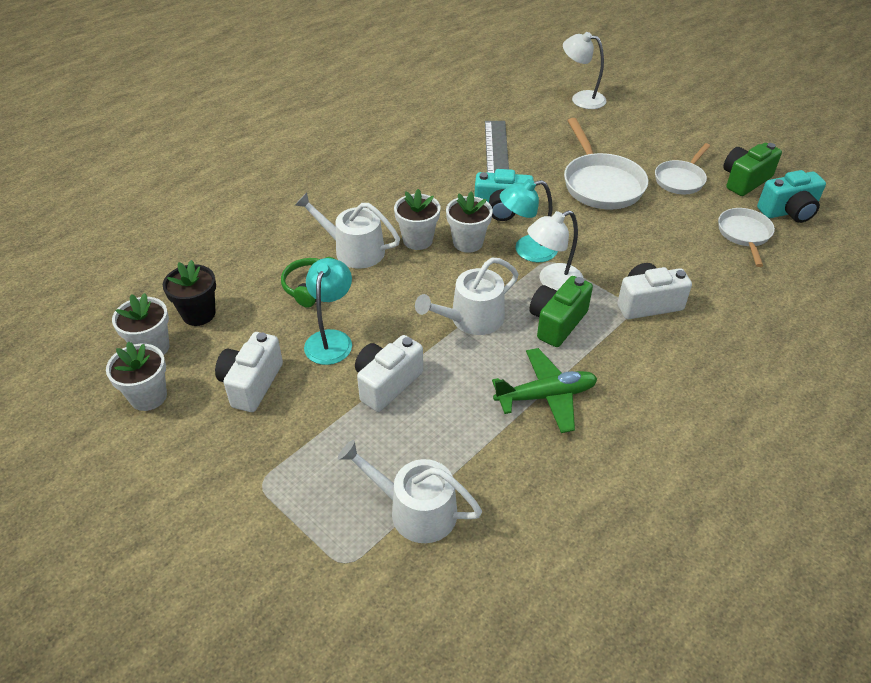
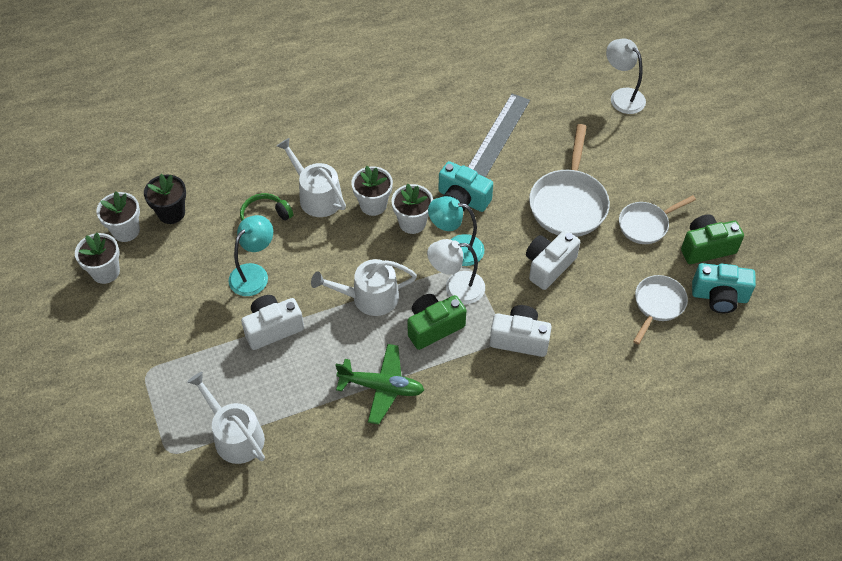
camera: 25 degrees right, 10 degrees up
white camera [215,332,283,412] -> white camera moved to [526,230,580,290]

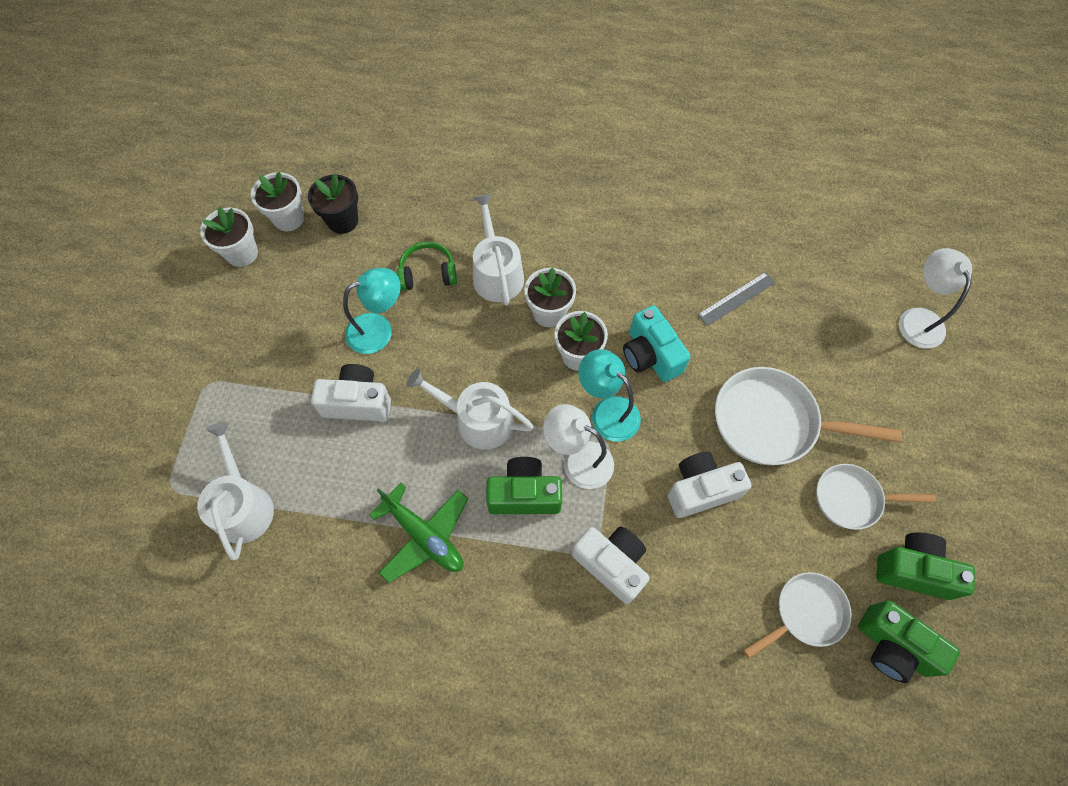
camera: 30 degrees right, 10 degrees up
grey ruler [468,94,530,177] -> grey ruler [697,272,776,326], size x0.60
white pan [529,124,610,237] -> white pan turned 60 degrees clockwise [715,367,902,465]
turquoise camera [692,263,756,313] -> green camera [858,600,960,683]

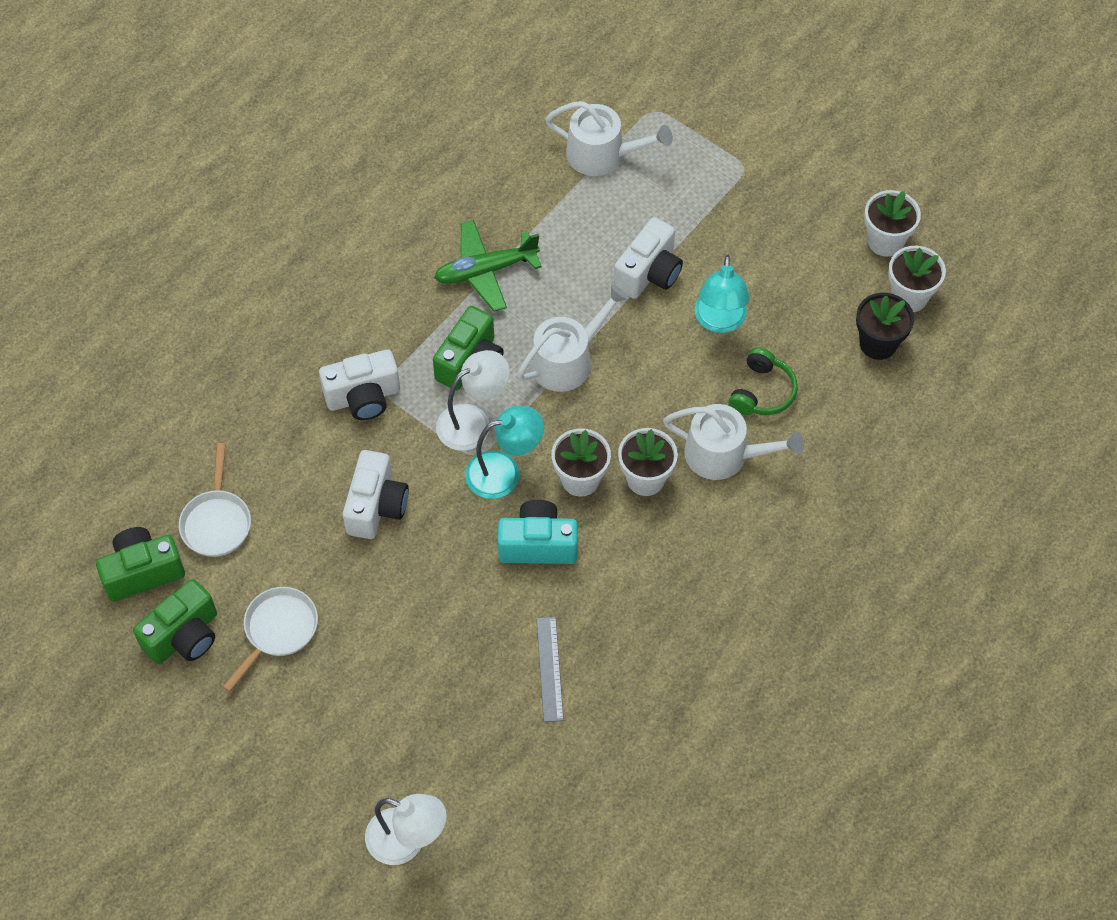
camera: 120 degrees right, 5 degrees down
white pan [715,367,902,465] -> none

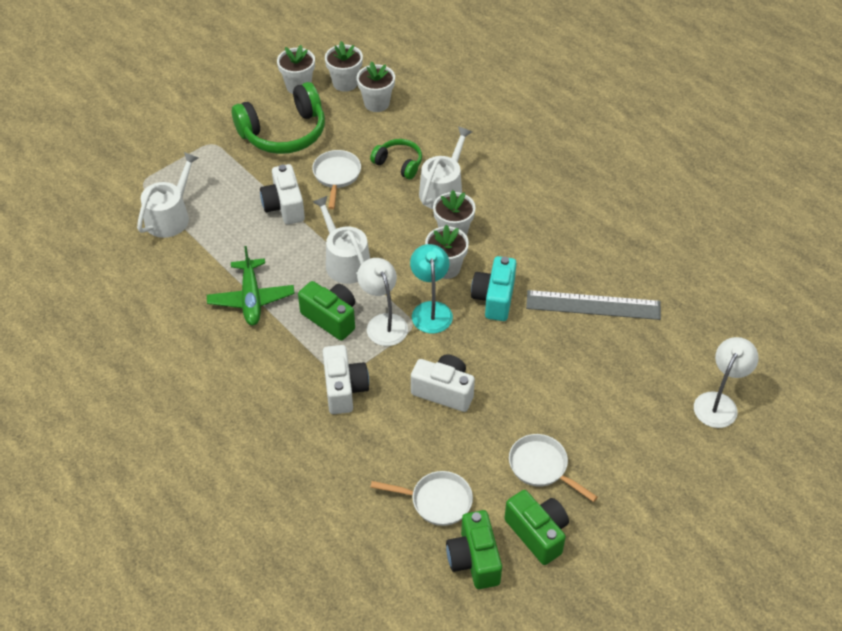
camera: 80 degrees left, 10 degrees down
grey ruler [536,617,564,722] -> grey ruler [526,290,661,320], size x1.67
white camera [614,217,683,299] -> white camera turned 150 degrees counterclockwise [260,164,305,225]
turquoise lamp [695,255,750,333] -> white pan [312,150,361,209]
black flower pot [856,293,914,360] -> white flower pot [357,61,395,112]
none -> green headphones [232,82,325,154]

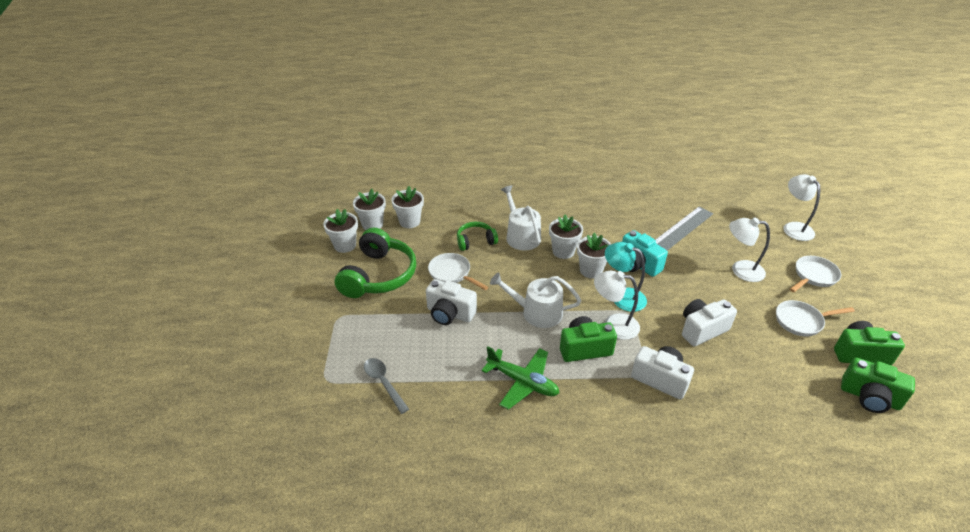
camera: 50 degrees left, 10 degrees down
white watering can [137,152,199,238] -> grey spoon [364,358,409,414]
white pan [370,471,473,526] -> white pan moved to [790,256,841,292]
none -> white lamp [729,217,770,282]

